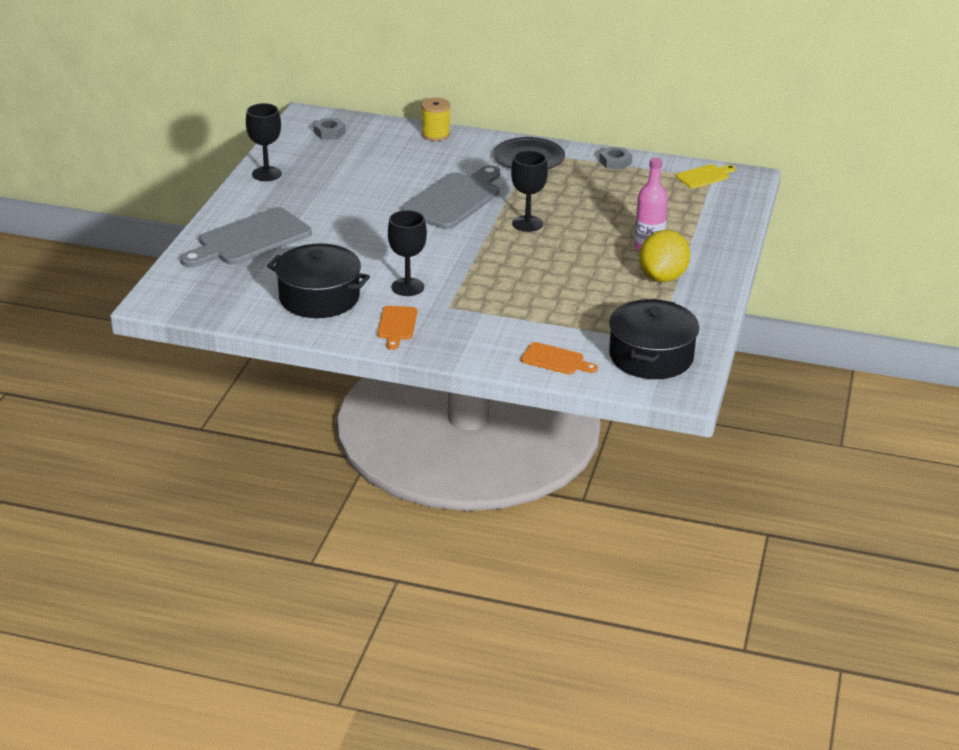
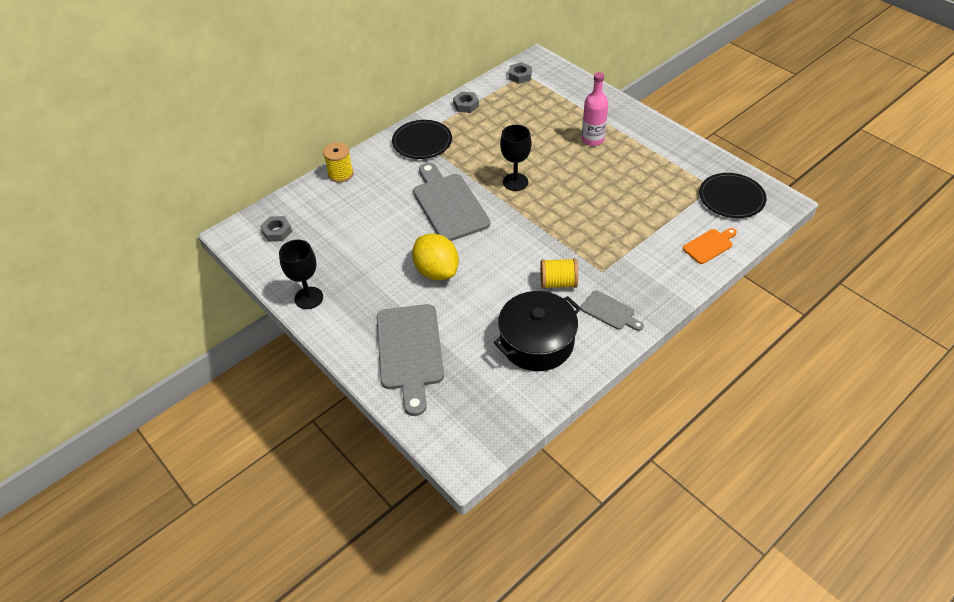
camera: 55 degrees left, 15 degrees up
orange cutting board [377,306,417,350] -> grey cutting board [581,290,644,331]
black goblet [388,210,427,296] -> yellow spool [540,258,578,289]
black pot [609,299,699,379] -> black plate [699,173,767,218]
yellow lemon [639,230,690,282] -> yellow lemon moved to [412,233,459,280]
yellow cutting board [676,164,736,188] -> grey nut [509,62,532,84]

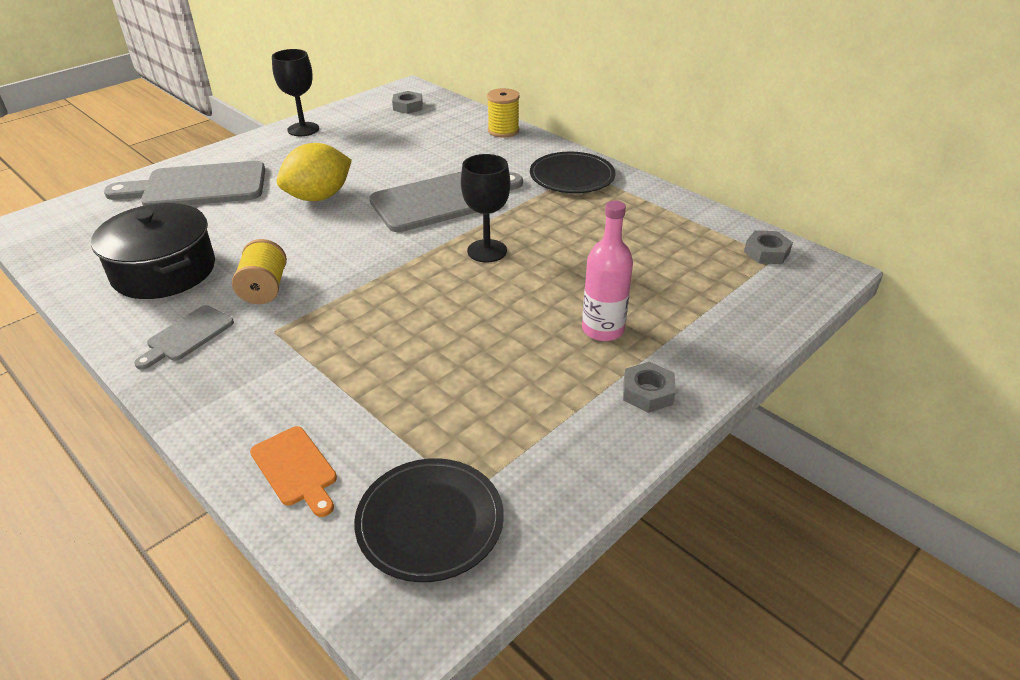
camera: 85 degrees right, 10 degrees down
grey nut [453,92,479,113] -> grey nut moved to [623,362,676,413]

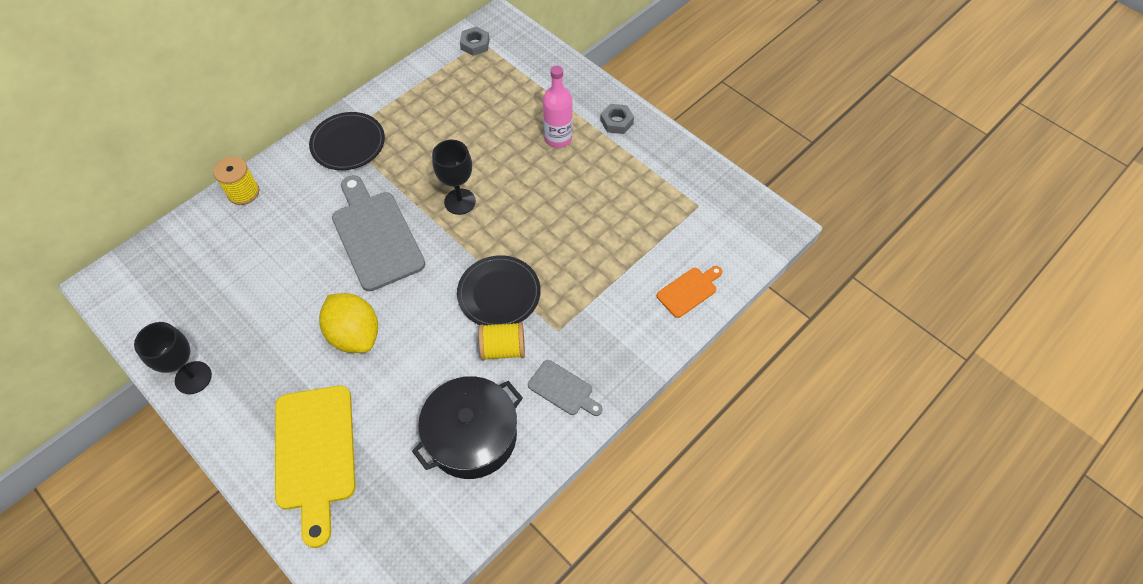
camera: 90 degrees left, 20 degrees up
grey cutting board [104,161,265,206] -> yellow cutting board [275,385,355,548]
black plate [354,458,504,582] -> black plate moved to [457,255,541,325]
grey nut [392,91,423,114] -> none

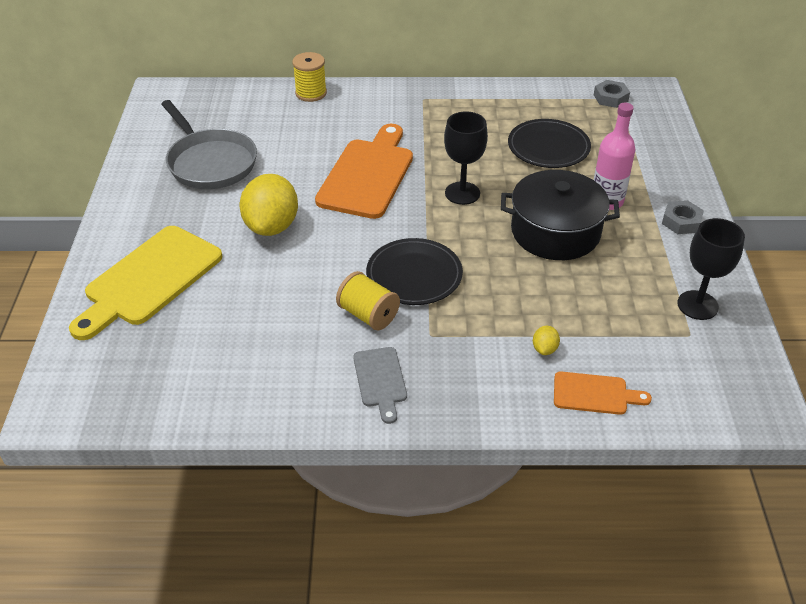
camera: 45 degrees right, 15 degrees down
black goblet [134,322,212,394] -> black goblet moved to [677,218,745,320]
black plate [309,112,385,170] -> black plate moved to [508,119,591,168]
grey cutting board [332,175,425,291] -> orange cutting board [315,124,413,219]
black pot [412,376,523,479] -> black pot moved to [501,170,620,260]
none -> grey pan [161,100,257,189]
none -> yellow lemon [533,326,560,355]

